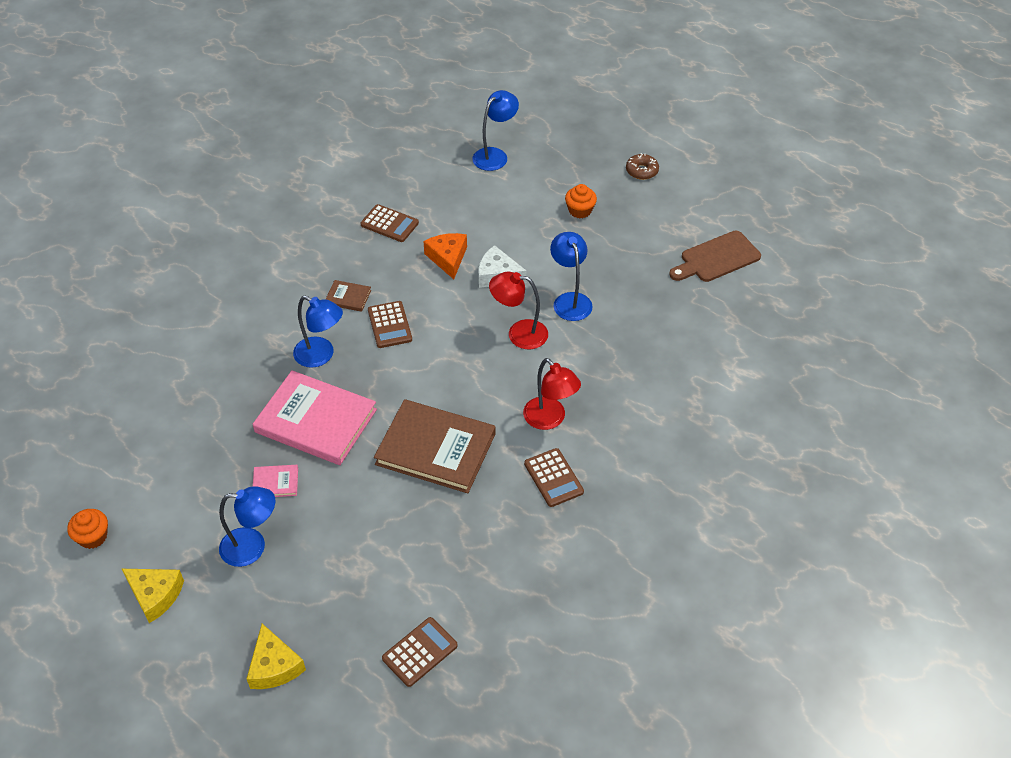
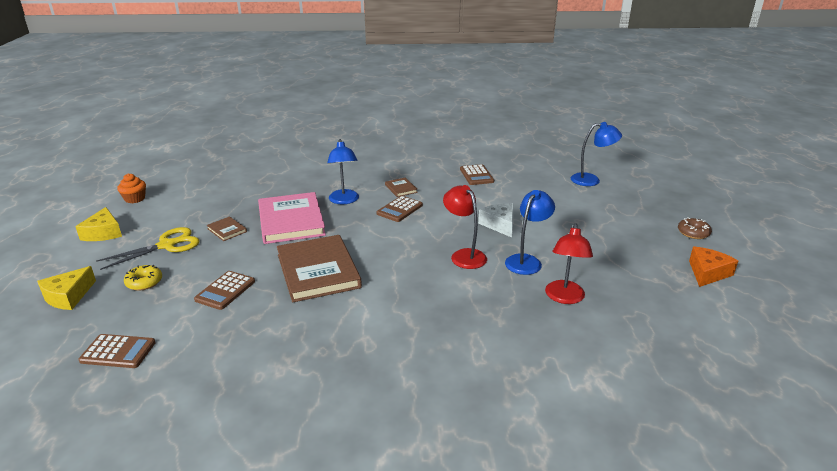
camera: 50 degrees right, 20 degrees down
blue lamp [219,487,275,567] -> yellow scissors [96,227,200,270]
pink book [253,465,298,497] -> brown book [207,217,247,241]
orange cheese [423,233,467,279] -> orange cheese moved to [689,246,738,287]
red lamp [523,358,581,430] -> red lamp moved to [545,223,593,304]
brown calculator [524,448,584,507] -> brown calculator moved to [194,271,255,310]
orange cupcake [565,184,597,218] -> none
brown cutting board [669,231,761,282] -> none
none -> yellow donut [124,265,162,291]

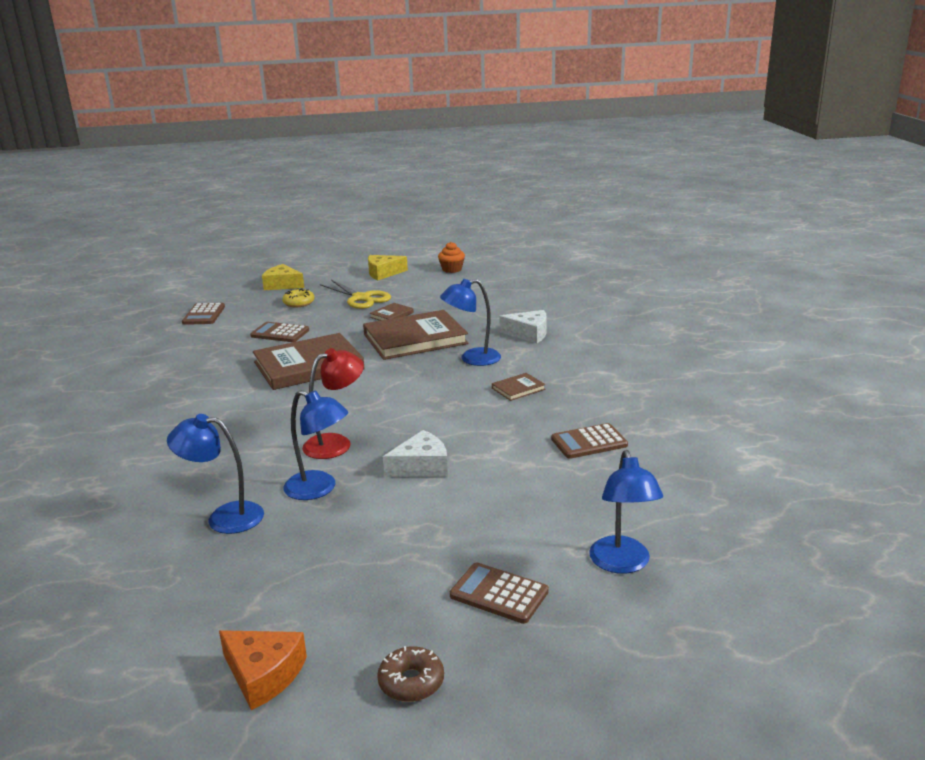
camera: 85 degrees right, 5 degrees down
pink book [258,192,326,244] -> brown book [363,310,468,360]
brown calculator [377,196,423,222] -> brown calculator moved to [450,562,549,624]
red lamp [545,223,593,304] -> blue lamp [167,414,264,534]
none -> white cheese [500,310,547,343]

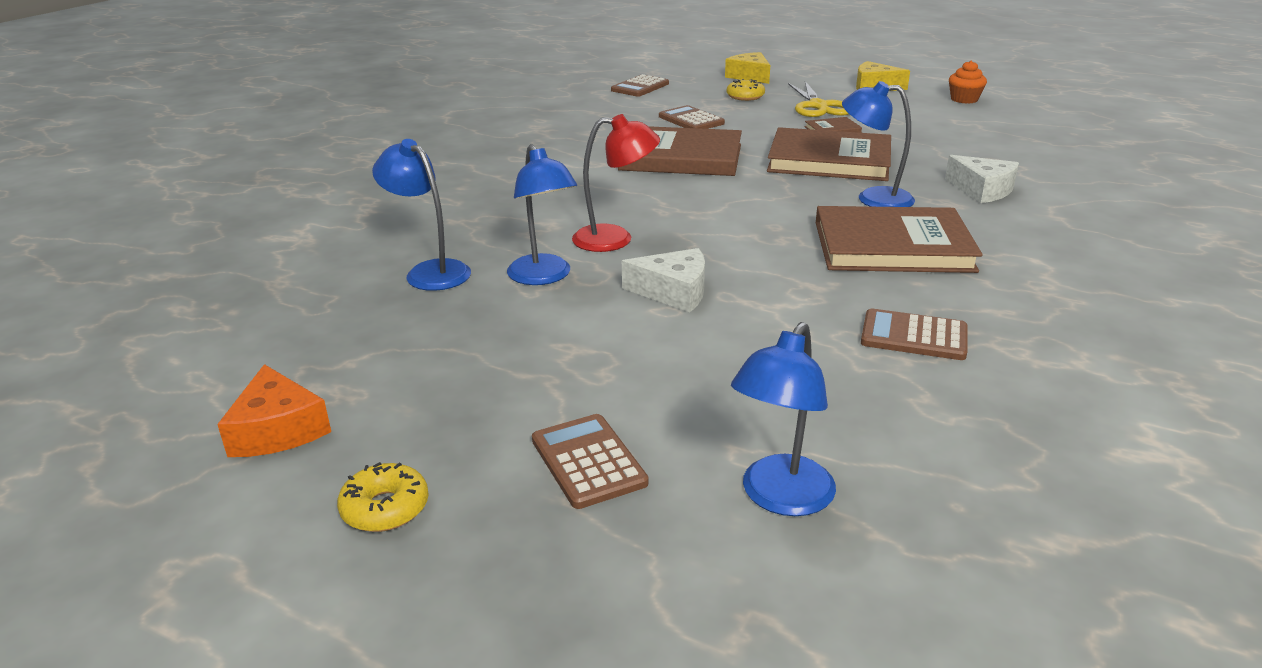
camera: 35 degrees right, 5 degrees up
brown donut [377,646,444,702] -> yellow donut [337,462,429,532]
brown book [492,373,546,401] -> brown book [816,206,983,273], size x2.33

